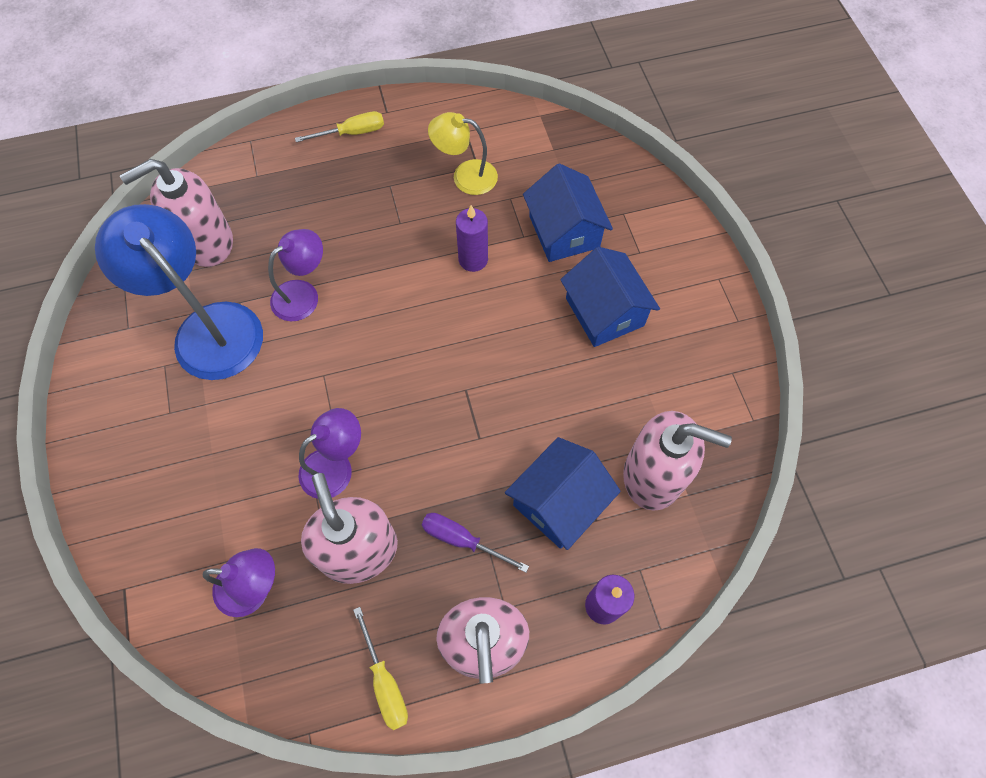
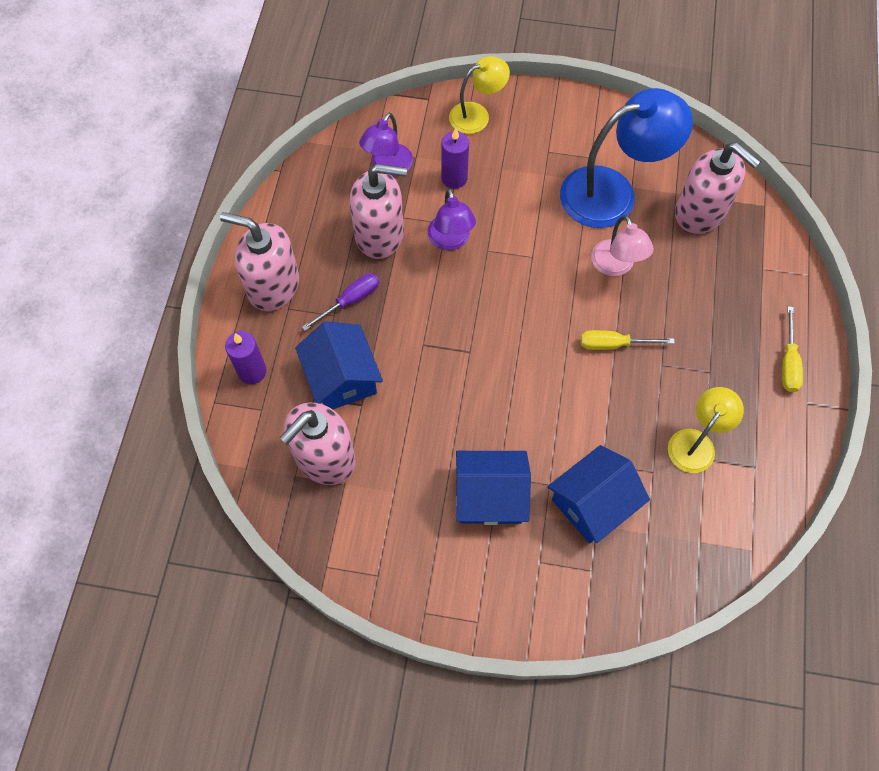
camera: 115 degrees right, 0 degrees up
pink soap dispenser [120,159,233,267] -> pink soap dispenser turned 135 degrees clockwise [675,142,761,234]
purple lamp [268,229,323,321] -> pink lamp [591,215,654,276]
yellow screwdriver [353,607,408,730] -> yellow screwdriver moved to [581,330,675,350]
purple candle [456,205,488,272] -> purple candle moved to [441,128,469,189]
blue house [523,163,613,262] -> blue house turned 45 degrees counterclockwise [548,445,650,543]
none -> yellow lamp [449,56,510,134]

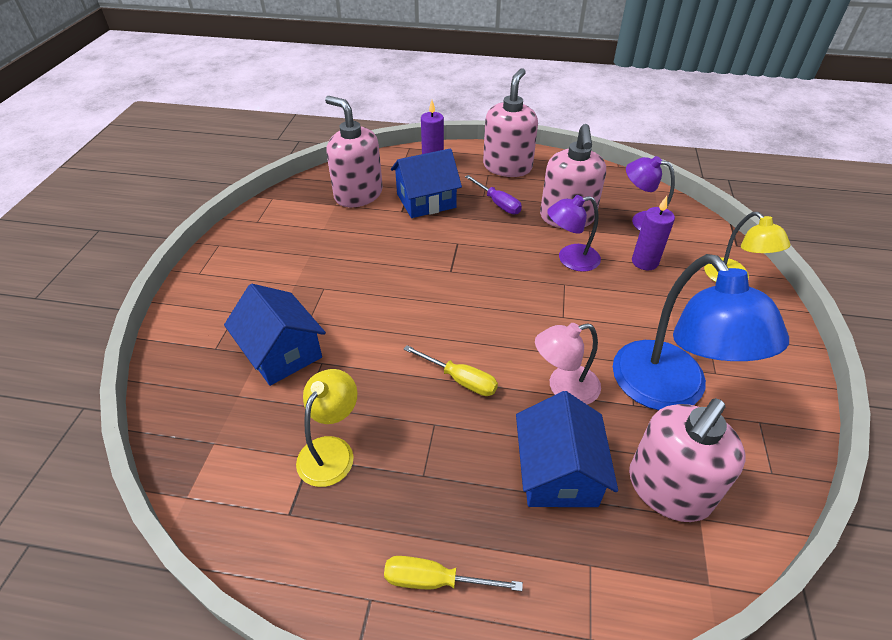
camera: 90 degrees right, 20 degrees down
blue house [456,451,531,525] -> blue house moved to [516,391,618,507]
yellow screwdriver [581,330,675,350] -> yellow screwdriver turned 120 degrees clockwise [403,345,498,396]
yellow lamp [668,387,744,473] -> yellow lamp turned 105 degrees counterclockwise [296,369,357,487]

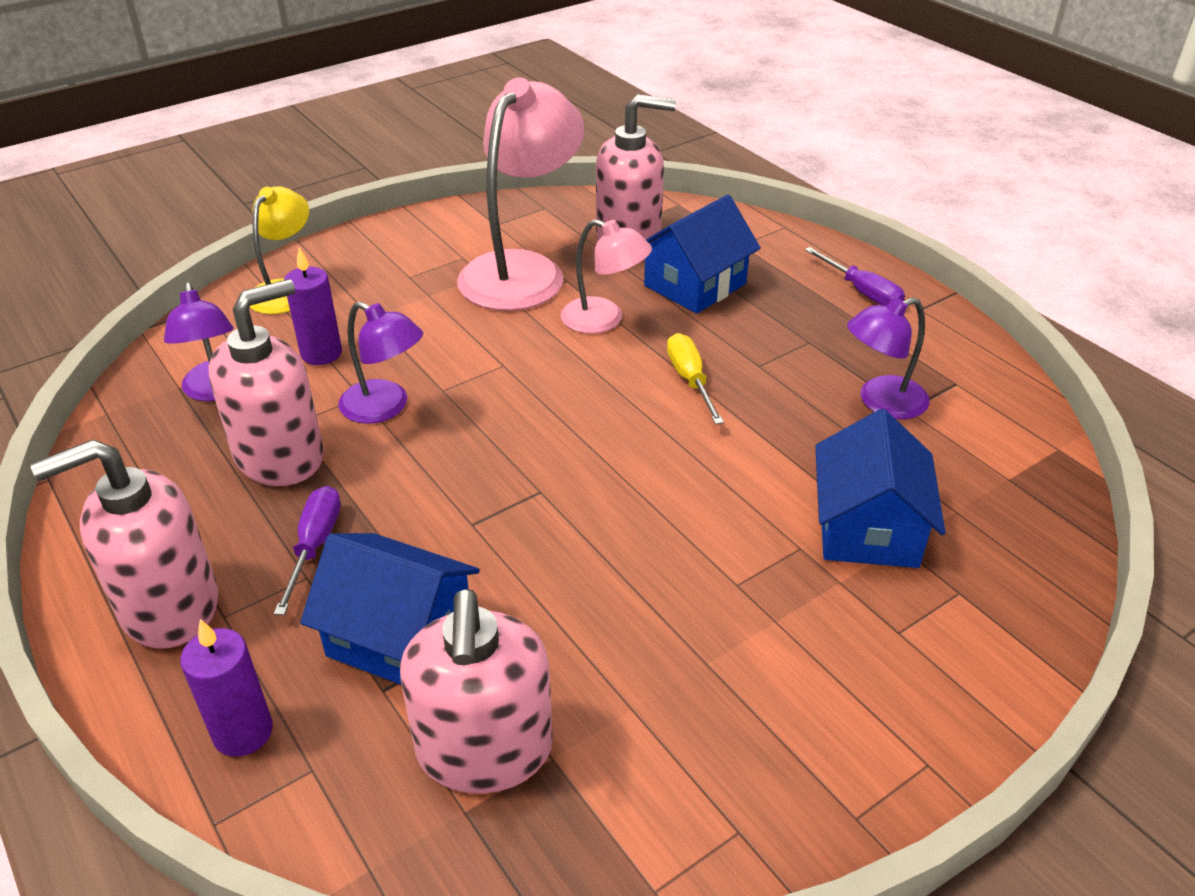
camera: 135 degrees left, 5 degrees down
yellow lamp [296,369,357,487] -> purple lamp [847,297,930,419]
yellow screwdriver [384,556,523,591] -> purple screwdriver [805,247,905,306]
blue lamp [613,254,789,410] -> pink lamp [457,77,585,311]

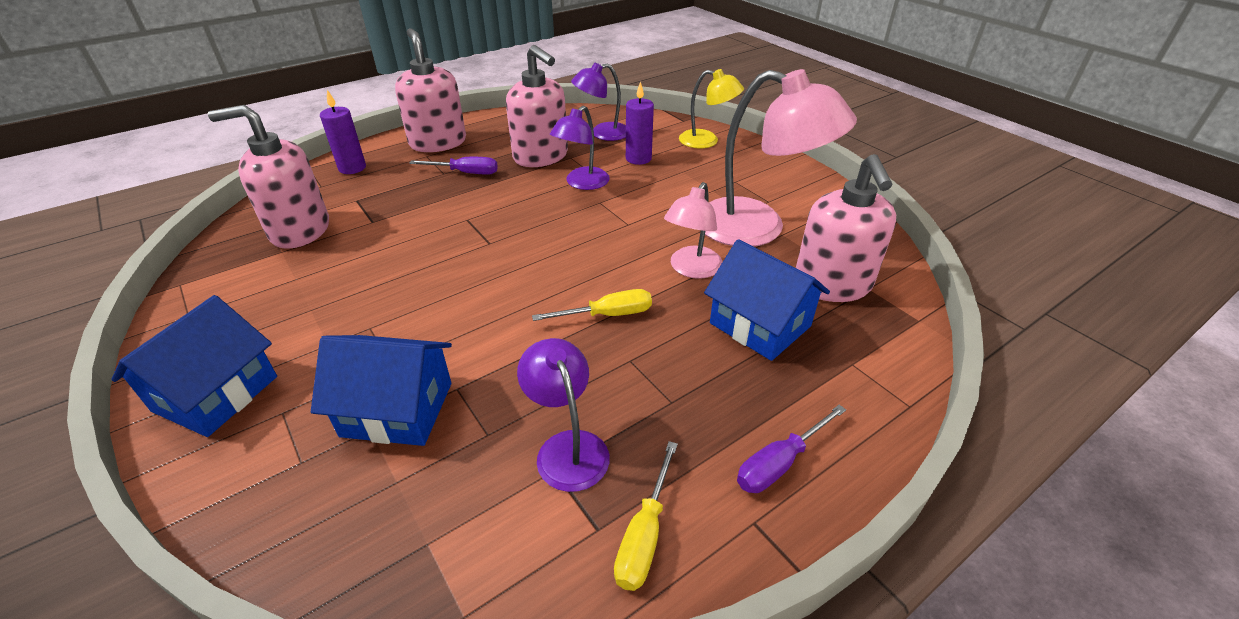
camera: 90 degrees right, 0 degrees up
blue house [300,533,480,685] -> blue house moved to [111,295,277,437]
none -> yellow screwdriver [614,441,678,591]

